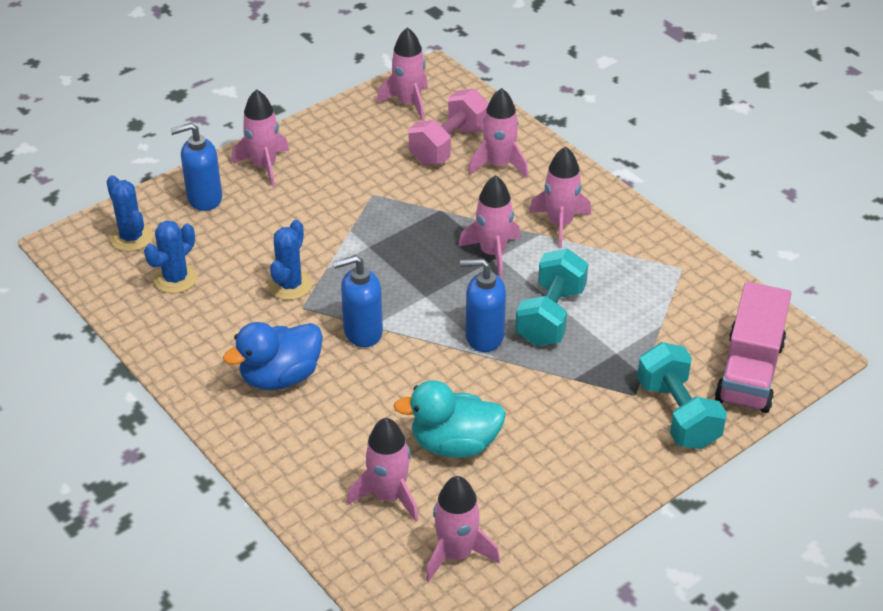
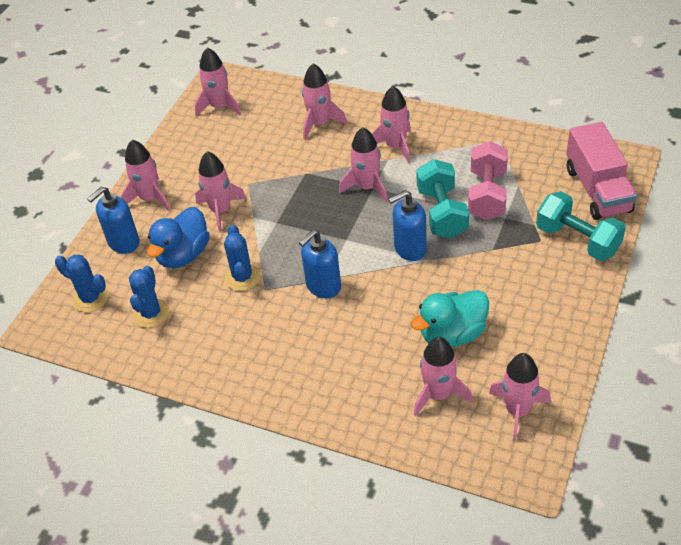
camera: 25 degrees left, 5 degrees up
blue duck [223,322,323,390] -> blue duck moved to [147,207,210,268]
pink dumbbell [409,89,489,165] -> pink dumbbell moved to [468,141,508,220]
none -> pink rocket [195,151,246,232]

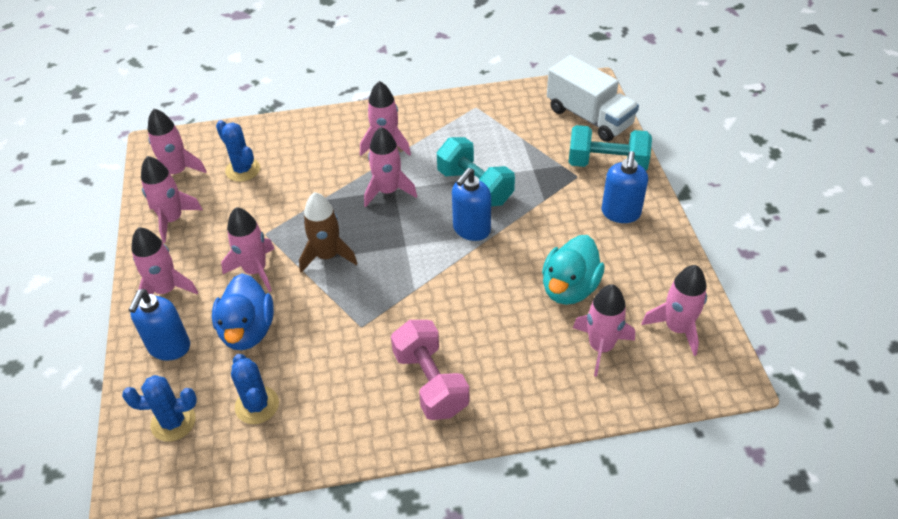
camera: 35 degrees left, 0 degrees up
blue cactus [224,225,260,291] -> blue cactus moved to [216,120,260,182]
blue soap dispenser [299,230,341,298] -> blue soap dispenser moved to [602,151,648,223]
pink rocket [302,63,347,139] -> pink rocket moved to [141,156,203,243]
pink dumbbell [468,141,508,220] -> pink dumbbell moved to [391,320,470,420]
pink truck [567,122,637,220] -> white truck [547,55,639,142]
none -> brown rocket [299,192,358,273]

